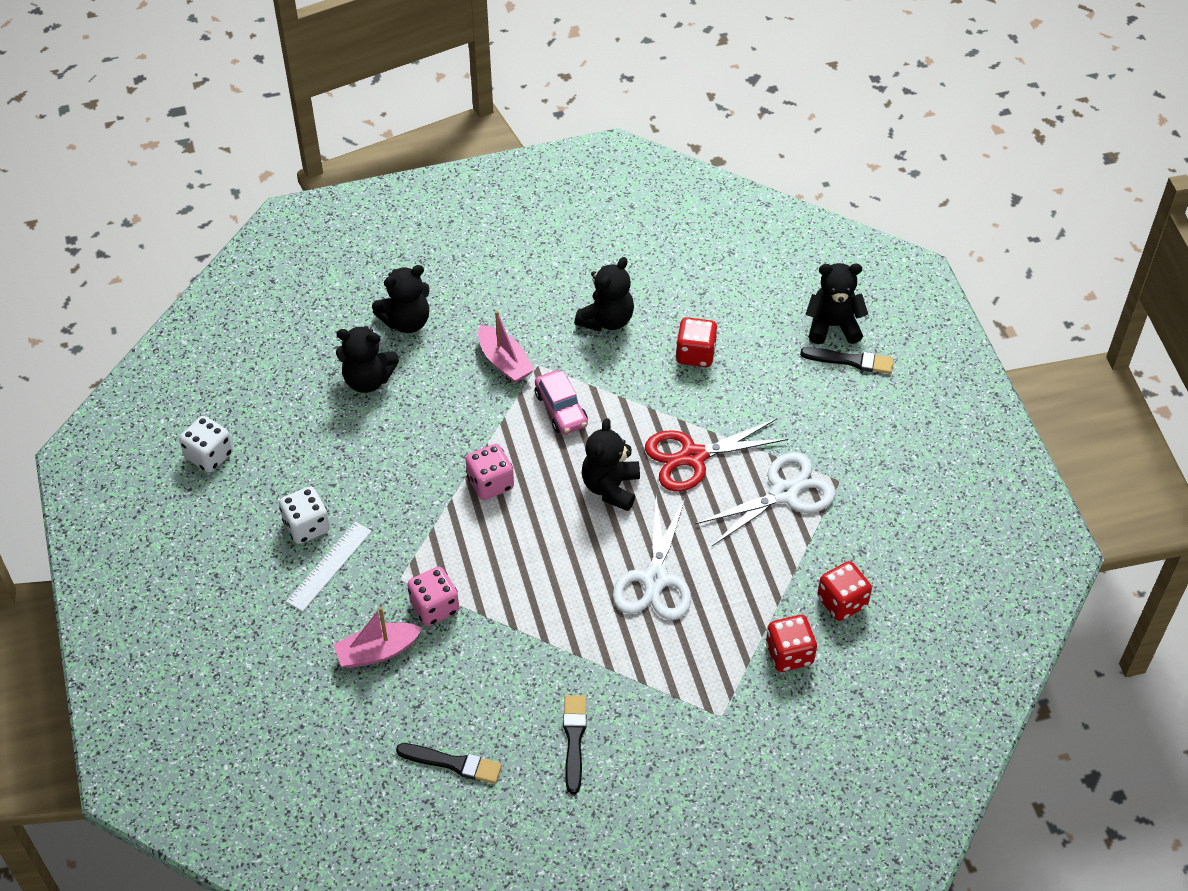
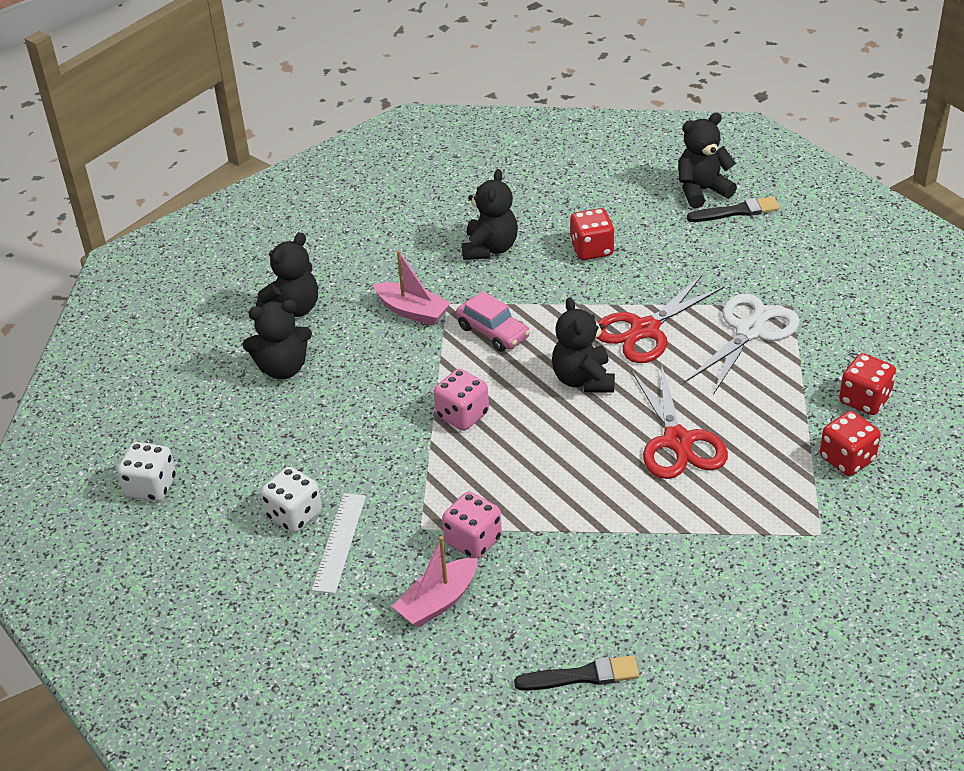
camera: 20 degrees left, 10 degrees down
black brush [563,695,587,794] -> none
white scissors [613,496,691,620] -> red scissors [631,363,728,479]

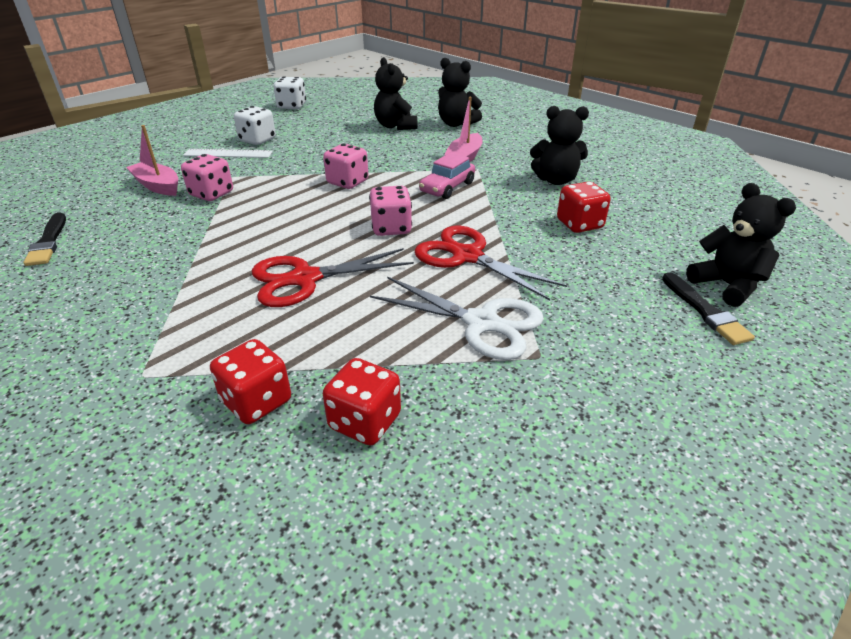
camera: 80 degrees right, 5 degrees down
black teddy bear [552,297,615,393] -> pink dice [369,186,412,236]

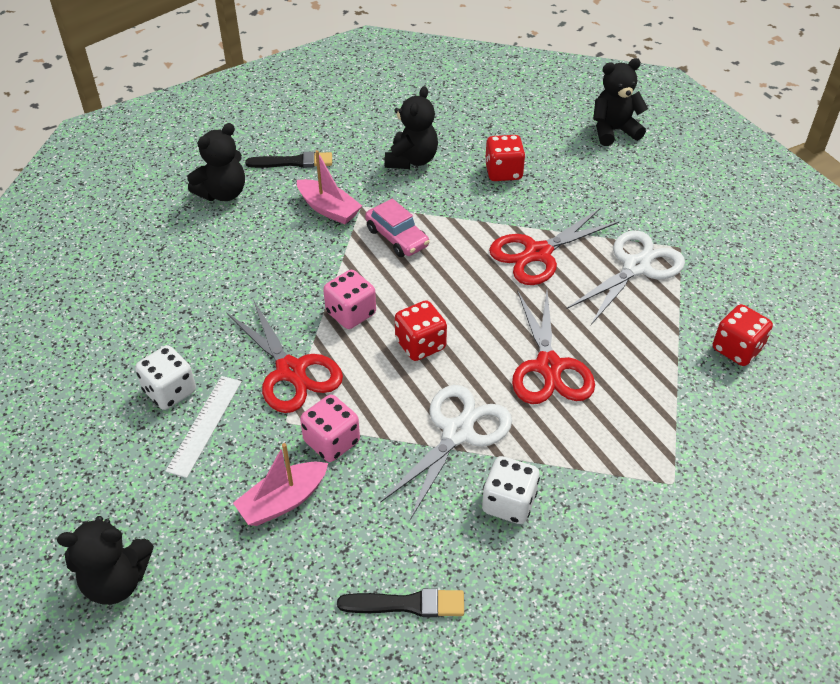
camera: 75 degrees left, 10 degrees up
red dice [210,339,291,424] -> red dice moved to [395,301,447,361]
white dice [274,76,306,109] -> white dice moved to [482,456,540,524]
pink dice [369,186,412,236] -> none
black teddy bear [374,57,418,130] -> black teddy bear moved to [57,516,154,605]
black brush [662,272,755,345] -> black brush moved to [245,151,332,168]
none -> red scissors [227,300,343,413]
none -> white scissors [380,385,512,520]

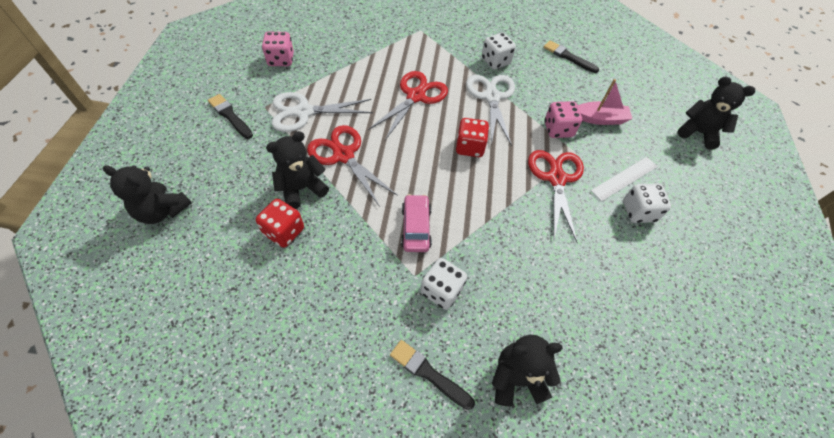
camera: 145 degrees left, 10 degrees up
pink boat [297,150,362,224] -> white dice [421,258,467,310]
pink dice [323,270,376,329] -> pink dice moved to [262,32,294,66]
white scissors [380,385,512,520] -> white scissors turned 105 degrees clockwise [466,75,515,146]
black teddy bear [385,86,438,169] -> black teddy bear moved to [266,131,329,209]
red scissors [489,208,619,285] -> red scissors turned 135 degrees counterclockwise [307,125,398,207]
red dice [713,304,773,366] -> none
none -> black brush [208,94,253,139]

